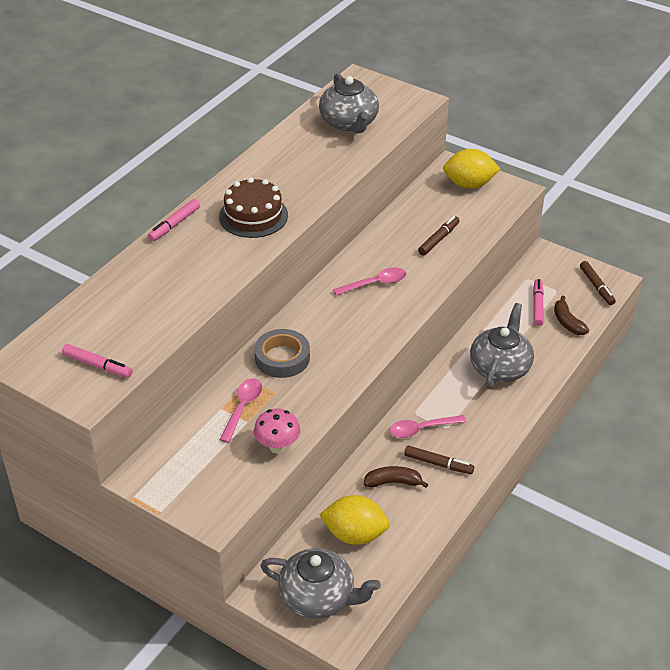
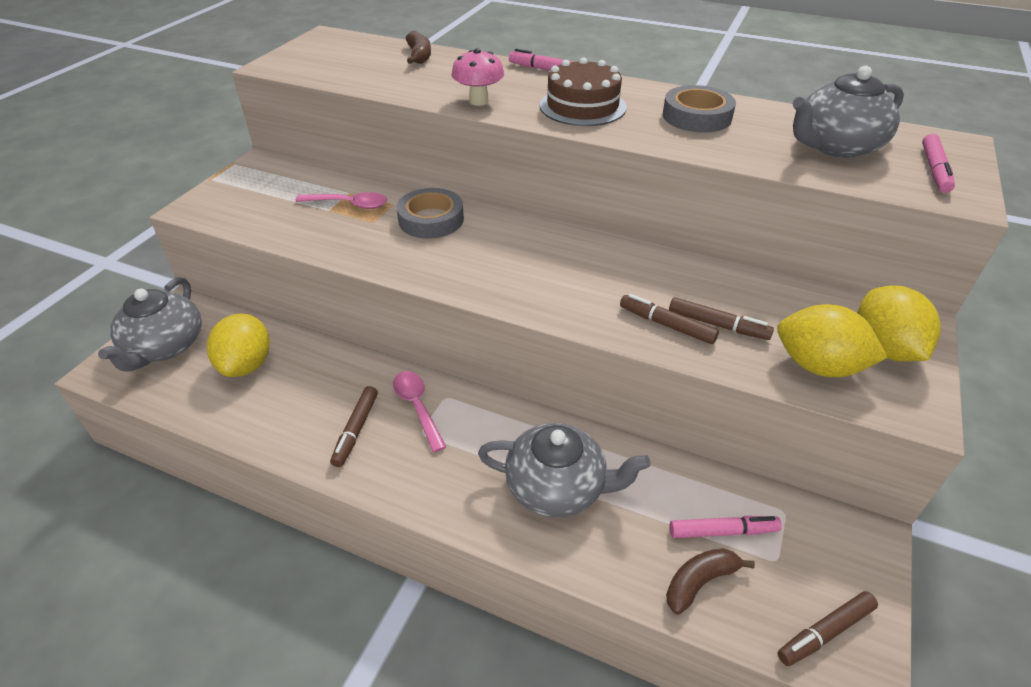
camera: 80 degrees right, 0 degrees up
pink marker [62,344,132,378] -> pink marker moved to [922,134,955,193]
pink mushroom [254,408,300,454] -> pink mushroom moved to [451,48,504,106]
pink spoon [333,268,406,296] -> none
brown banana [364,466,428,488] -> brown banana moved to [406,31,431,64]
none -> brown marker [620,294,719,344]
none -> grey tape [663,85,736,132]
none -> yellow lemon [777,304,888,377]

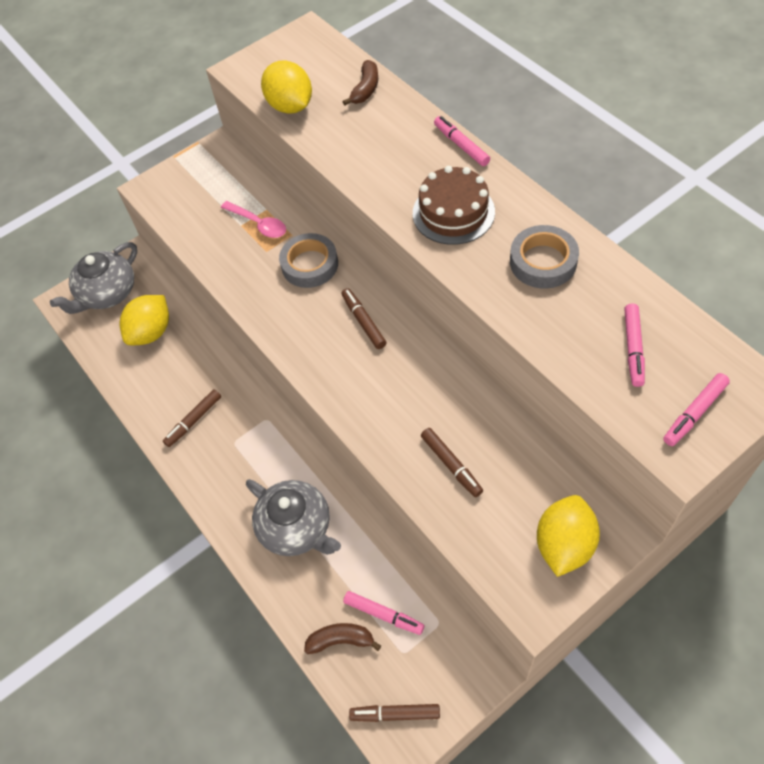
camera: 35 degrees right, 15 degrees up
pink spoon [393,371,446,452] -> none
pink mushroom [451,48,504,106] -> none
brown marker [620,294,719,344] -> brown marker moved to [341,288,386,349]
yellow lemon [777,304,888,377] -> yellow lemon moved to [261,61,312,114]
grey teapot [792,66,904,158] -> pink marker [624,303,645,387]

